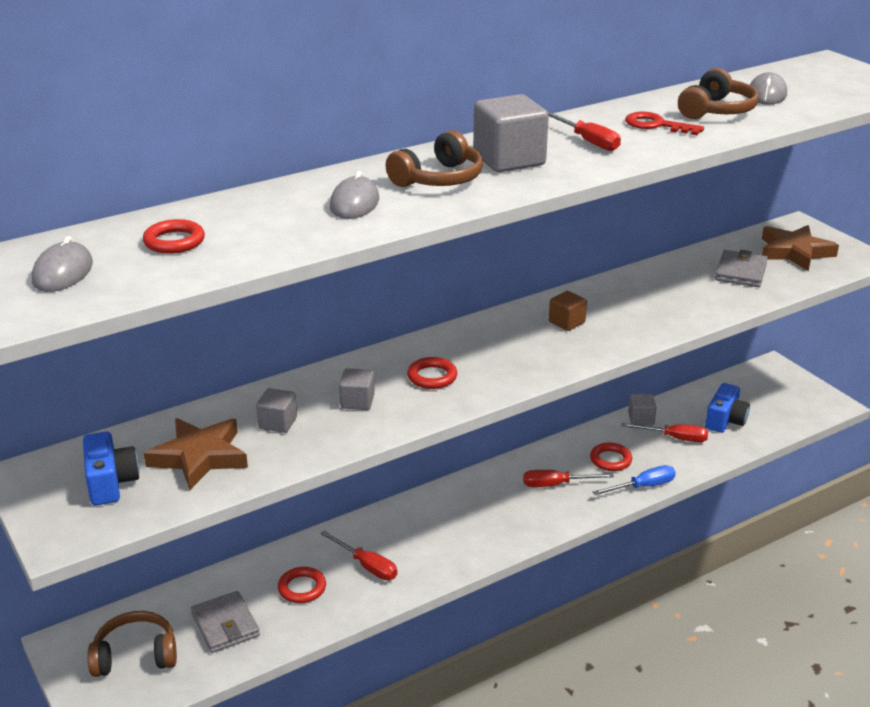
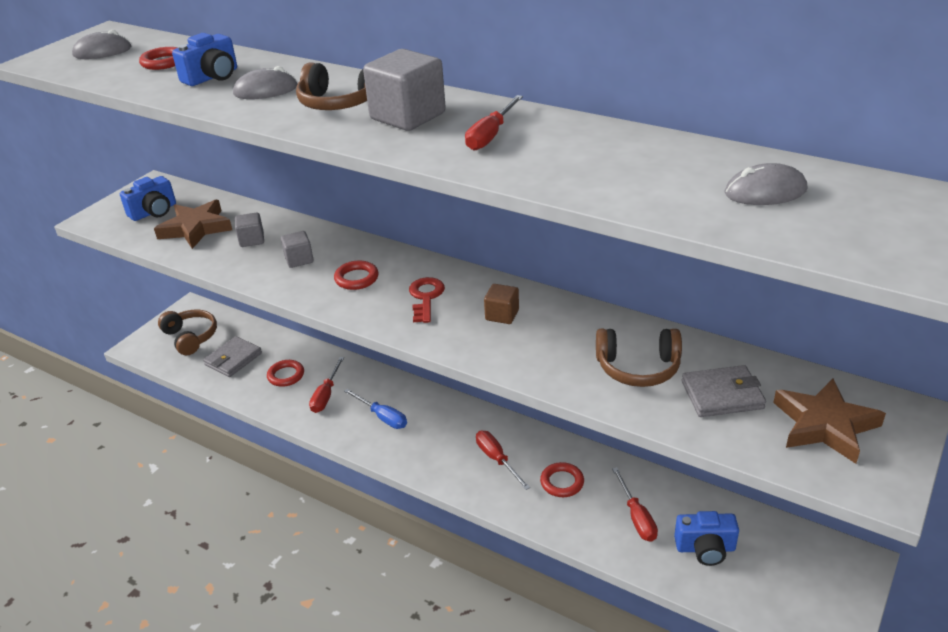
camera: 65 degrees right, 5 degrees up
blue screwdriver [593,465,676,495] -> blue screwdriver moved to [344,389,407,429]
red key [625,112,704,135] -> red key moved to [409,277,445,323]
grey cube [628,394,657,425] -> none
brown headphones [678,68,759,119] -> brown headphones moved to [596,329,682,387]
none -> blue camera [172,33,237,86]

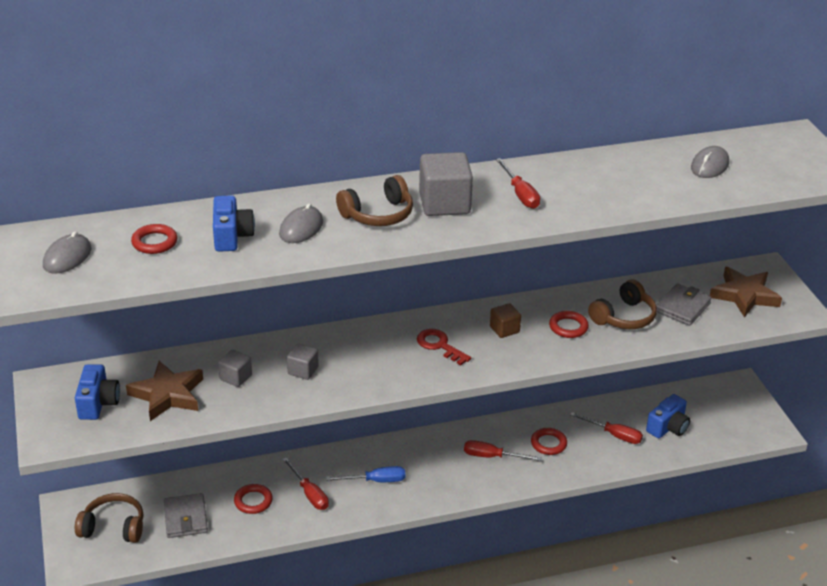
camera: 50 degrees left, 0 degrees up
red ring [334,261,379,290] -> red ring moved to [549,311,589,338]

